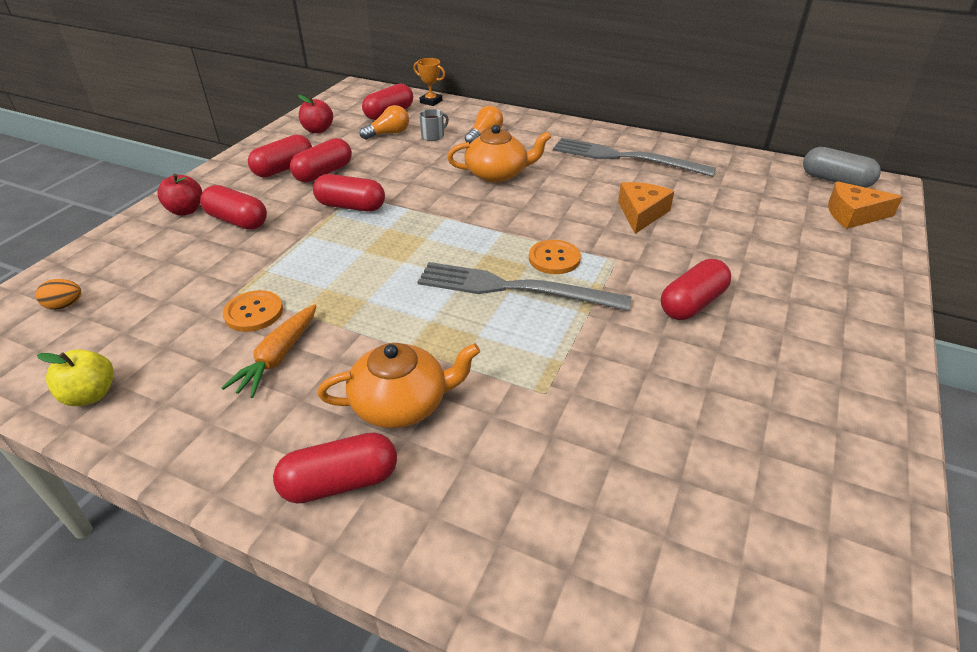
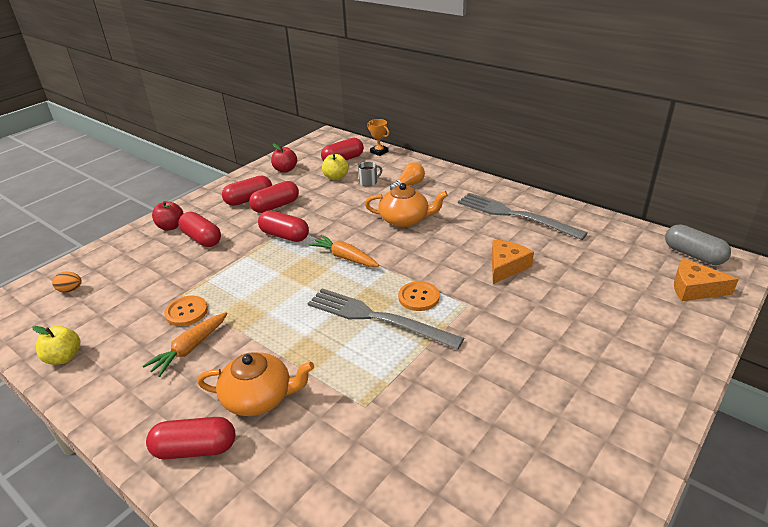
camera: 15 degrees right, 5 degrees down
orange light bulb [360,105,409,139] -> yellow apple [322,153,349,180]
red capsule [661,259,731,320] -> none
none -> orange carrot [308,235,379,267]

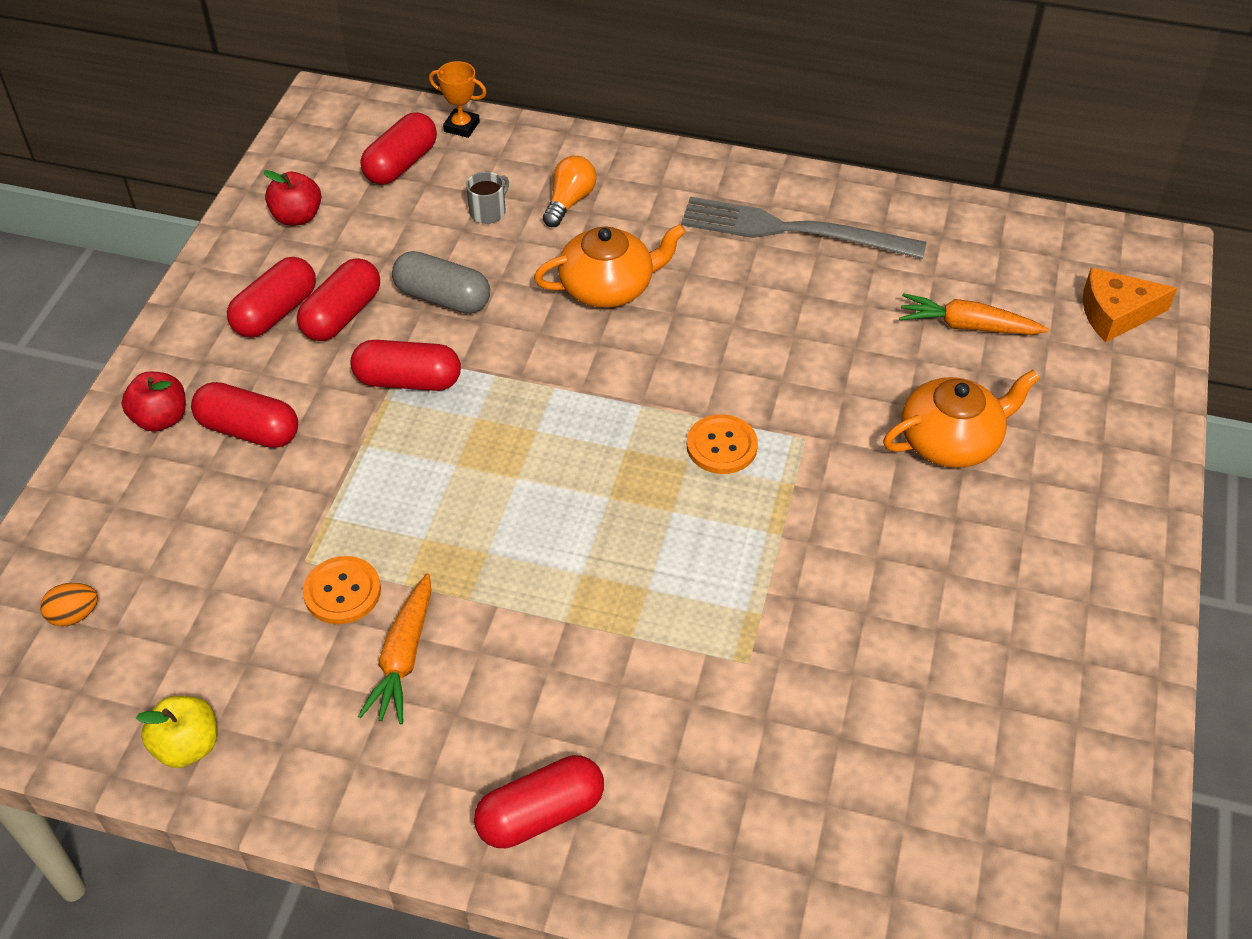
camera: 25 degrees left, 15 degrees up
orange teapot [197,352,314,416] -> orange teapot moved to [883,370,1040,468]
orange carrot [308,235,379,267] -> orange carrot moved to [899,293,1049,335]
grey fork [308,288,464,350] -> none
yellow apple [322,153,349,180] -> none
orange cheese [492,240,534,284] -> none
grey capsule [665,224,731,265] -> grey capsule moved to [392,251,490,314]

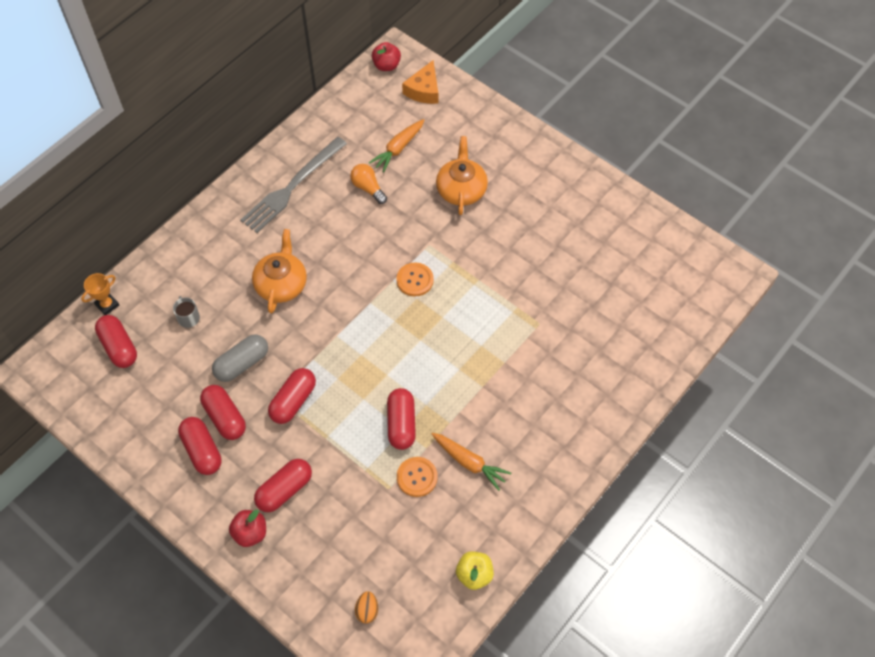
camera: 65 degrees left, 10 degrees up
red apple [263,170,321,226] -> red apple moved to [372,42,401,71]
red capsule [474,755,604,848] -> red capsule moved to [387,388,416,450]
orange light bulb [543,156,597,227] -> orange light bulb moved to [350,164,387,204]

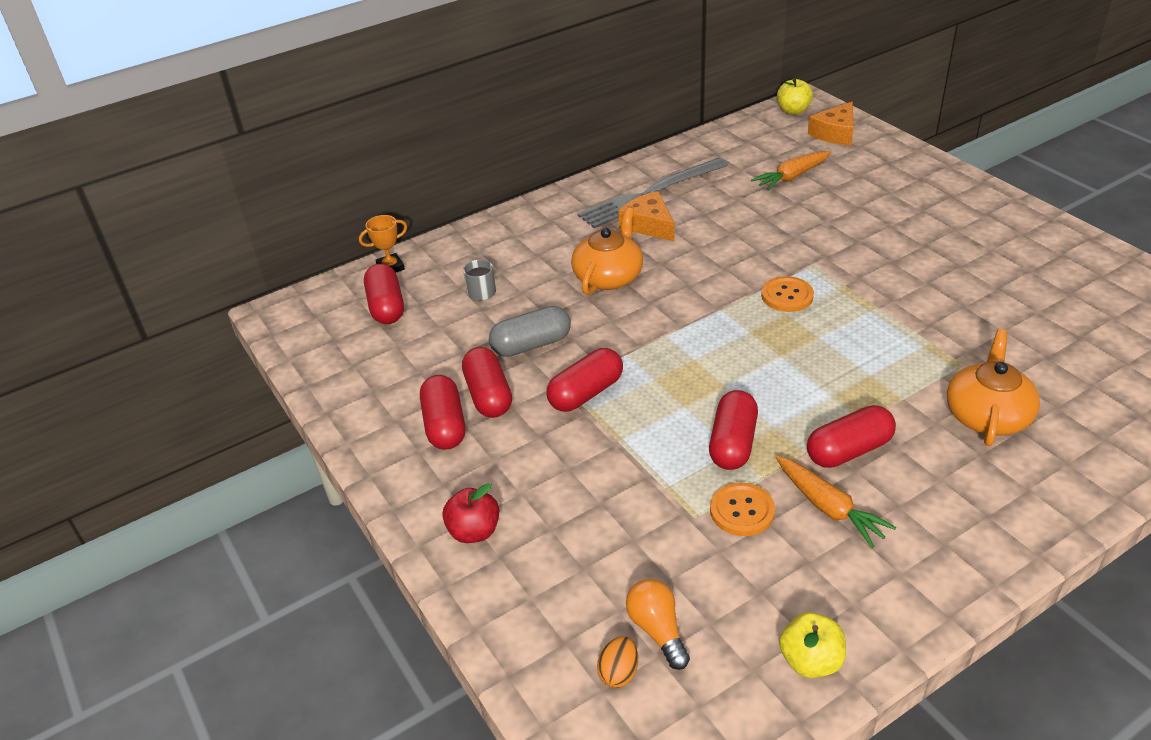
camera: 20 degrees right, 20 degrees down
red capsule [254,459,312,512] -> red capsule moved to [807,405,896,468]
orange light bulb [350,164,387,204] -> orange light bulb moved to [626,579,690,670]
red apple [372,42,401,71] -> yellow apple [777,78,813,114]
orange teapot [436,136,488,215] -> orange teapot moved to [947,329,1040,446]
none -> orange cheese [618,191,674,241]

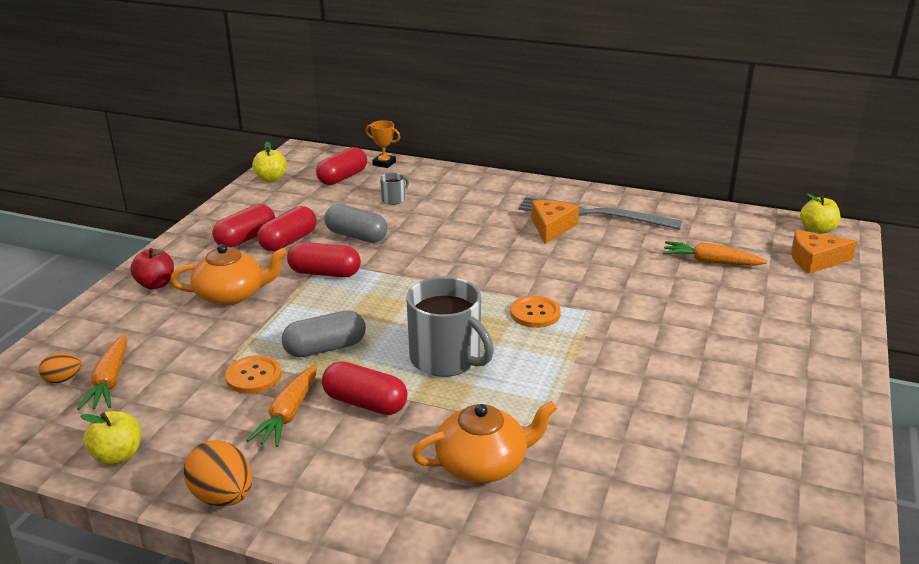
camera: 50 degrees right, 10 degrees down
orange teapot [571,207,643,295] -> orange teapot moved to [170,244,287,306]
orange light bulb [626,579,690,670] -> orange carrot [77,334,127,410]
red capsule [709,390,758,470] -> grey capsule [281,310,366,358]
none -> orange egg [184,440,252,507]
none -> yellow apple [252,141,287,182]
none -> grey mug [406,277,494,377]

